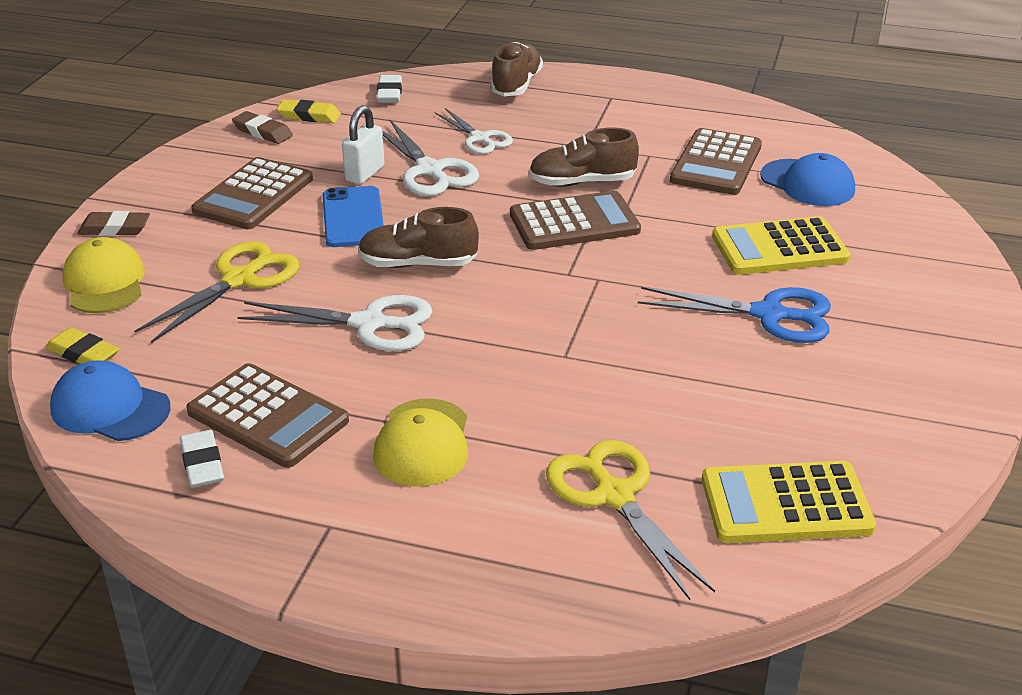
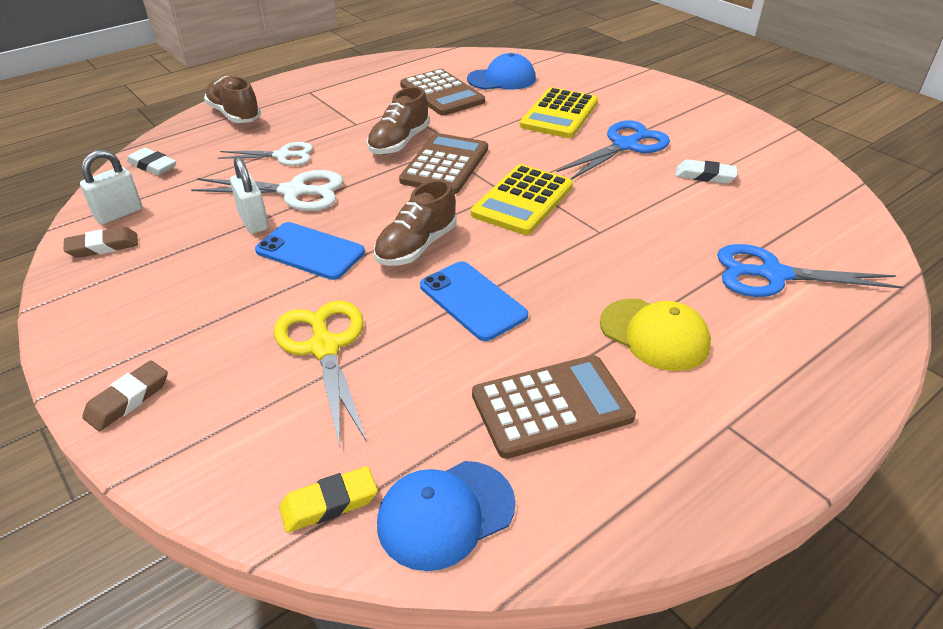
camera: 55 degrees left, 5 degrees up
yellow cap [62,237,145,313] -> none
white eraser [180,430,224,488] -> white eraser moved to [675,159,737,184]
brown calculator [191,157,313,229] -> none
white scissors [238,295,432,351] -> blue phone [420,261,528,341]
yellow eraser [277,99,341,123] -> white padlock [80,150,142,224]
yellow scissors [546,440,715,600] -> blue scissors [717,244,903,297]
yellow calculator [702,461,876,543] -> yellow calculator moved to [471,164,573,235]

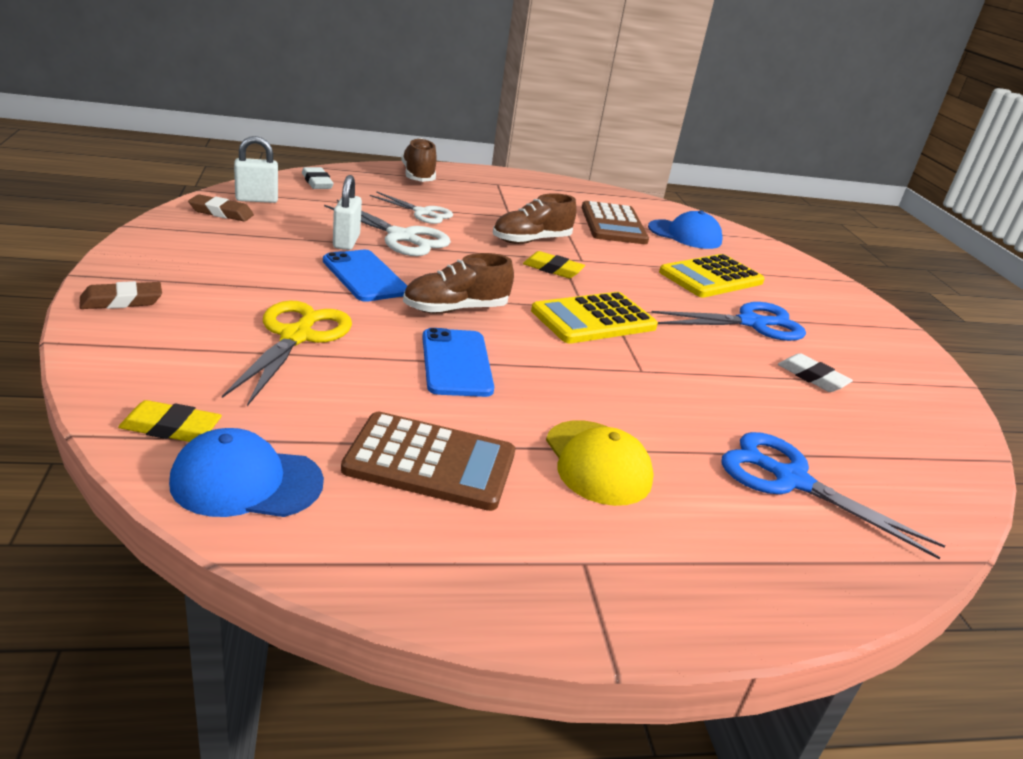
camera: 25 degrees right, 10 degrees down
brown calculator [399,133,488,194] -> yellow eraser [523,251,585,278]

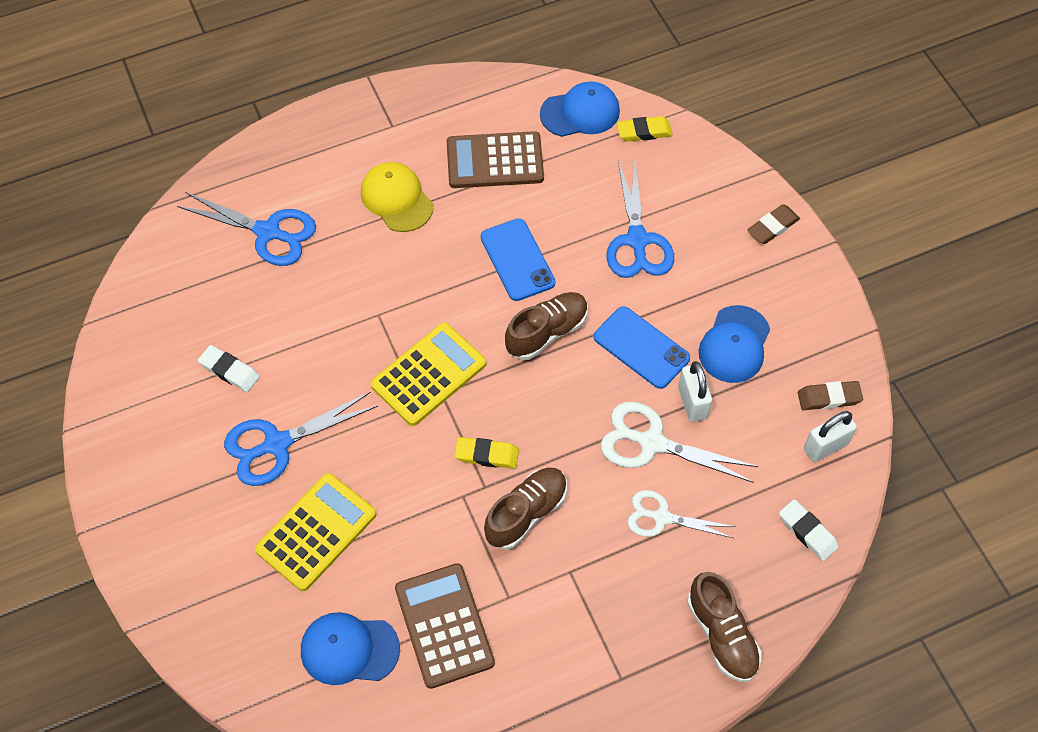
camera: 170 degrees right, 30 degrees up
yellow scissors [222,300,352,406] -> blue scissors [606,161,674,278]
none -> blue cap [699,305,770,383]

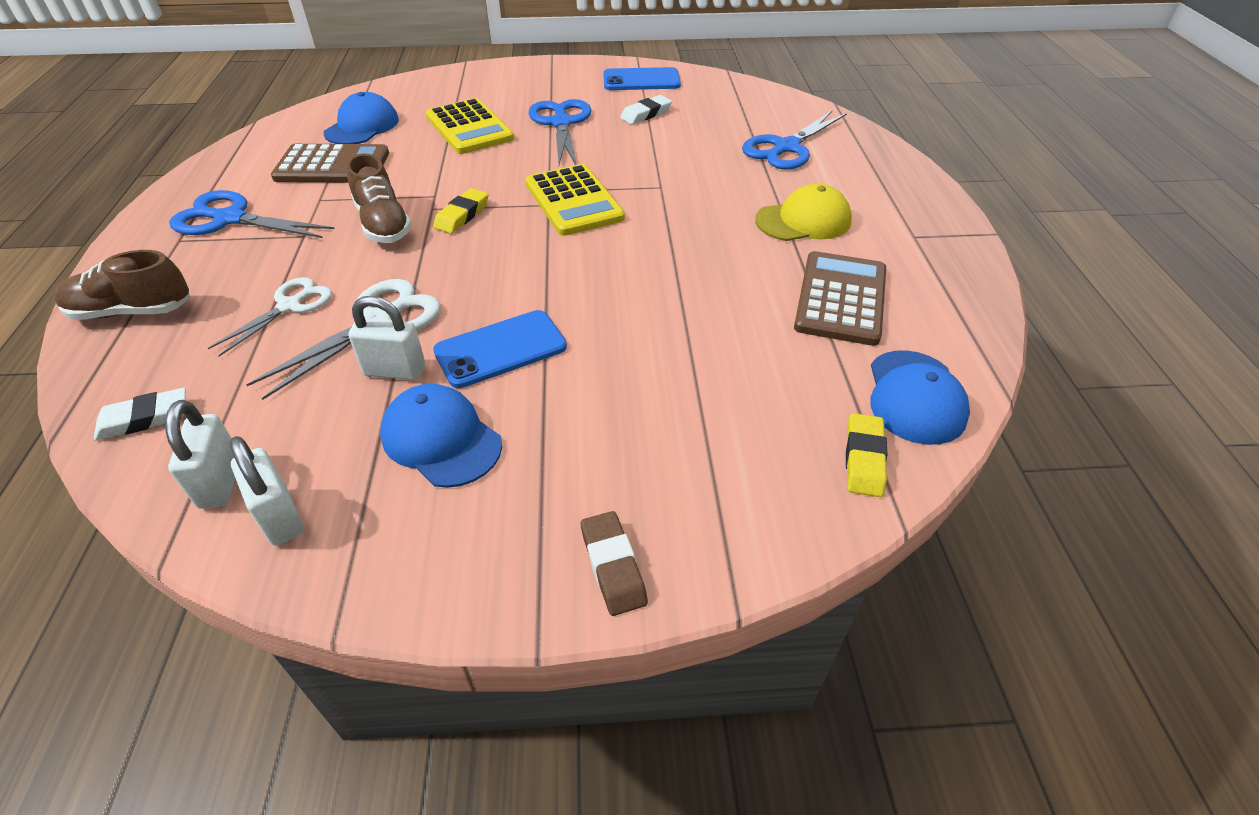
camera: 110 degrees right, 15 degrees down
blue phone [481,218,555,301] -> blue phone moved to [603,67,681,90]
brown shoe [505,292,588,360] -> none
blue scissors [606,161,674,278] -> blue scissors moved to [169,190,335,238]
brown eraser [798,381,863,410] -> white padlock [230,436,304,546]

